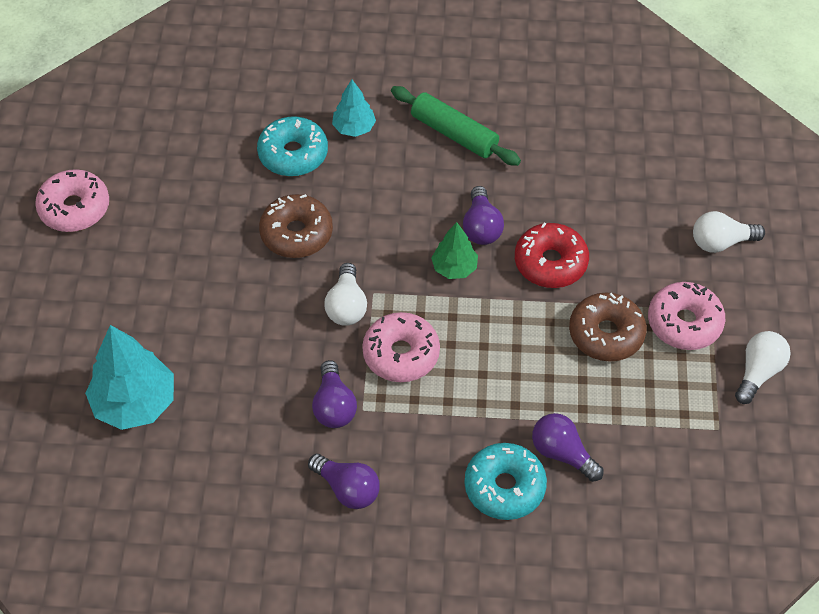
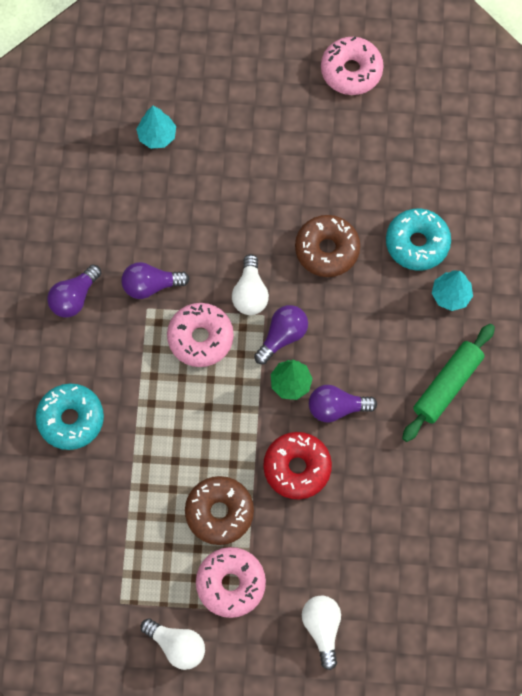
camera: 90 degrees right, 15 degrees up
turquoise tree [85,325,174,430] -> turquoise tree [136,106,176,149], size x0.56
white light bulb [325,263,367,326] -> white light bulb turned 90 degrees counterclockwise [232,254,269,315]
purple light bulb [532,413,604,482] -> purple light bulb moved to [254,305,308,364]

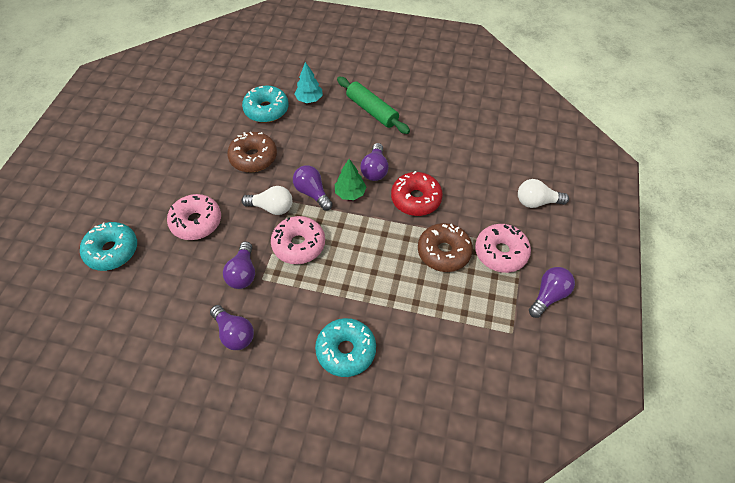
camera: 80 degrees left, 15 degrees down
turquoise tree [136,106,176,149] -> turquoise donut [80,222,137,271]
white light bulb [141,618,205,670] -> purple light bulb [529,267,575,318]
pink donut [321,37,384,95] -> pink donut moved to [167,194,221,240]

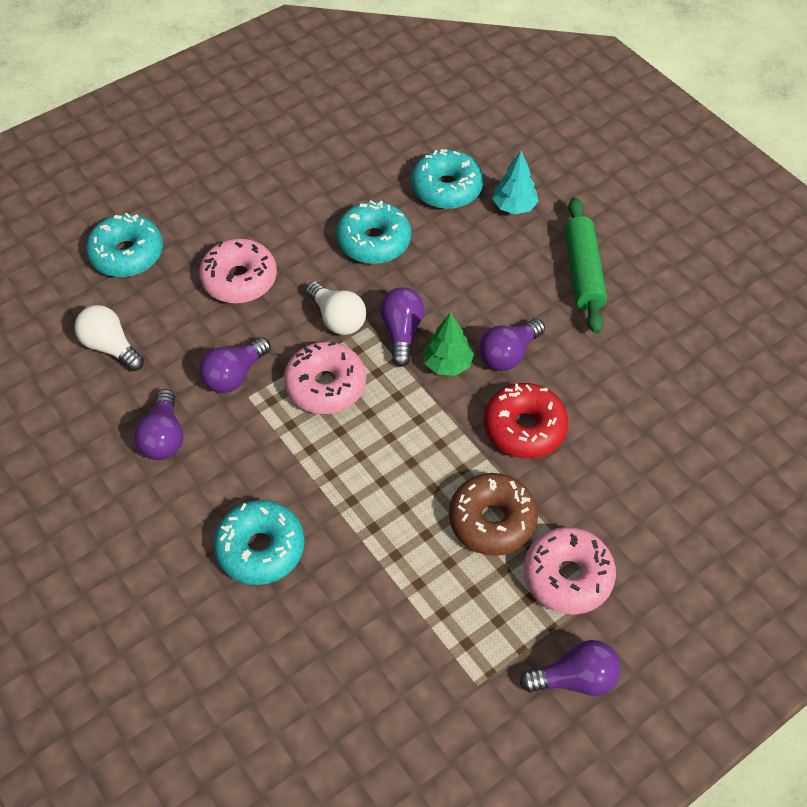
camera: 40 degrees right, 0 degrees up
brown donut [227,132,277,172] -> turquoise donut [336,200,411,264]
white light bulb [518,179,569,208] -> white light bulb moved to [74,305,144,371]

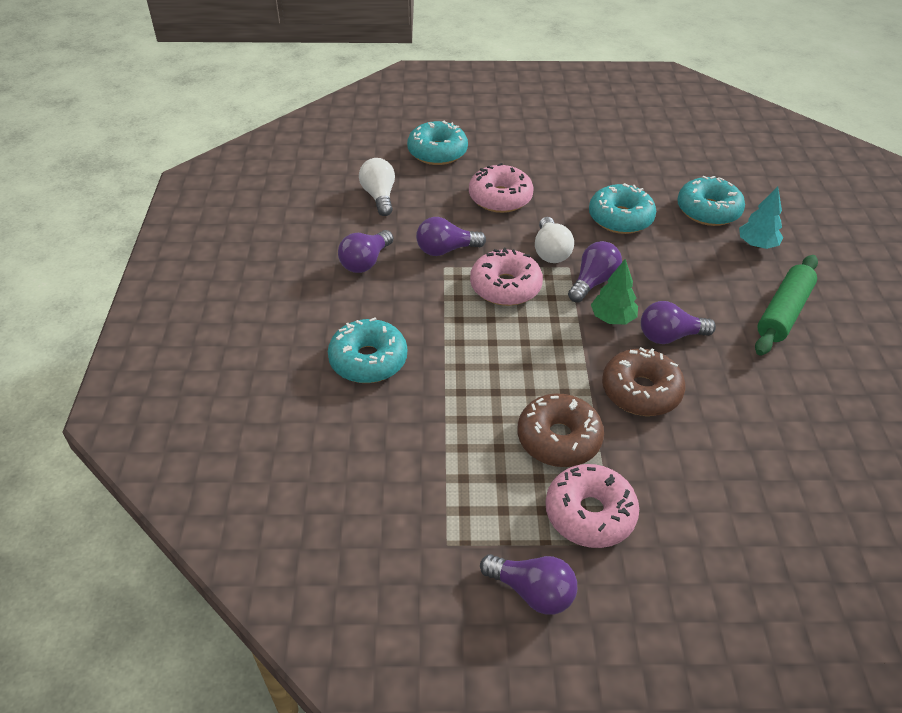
camera: 35 degrees right, 10 degrees down
red donut [484,383,568,458] -> brown donut [602,347,685,416]

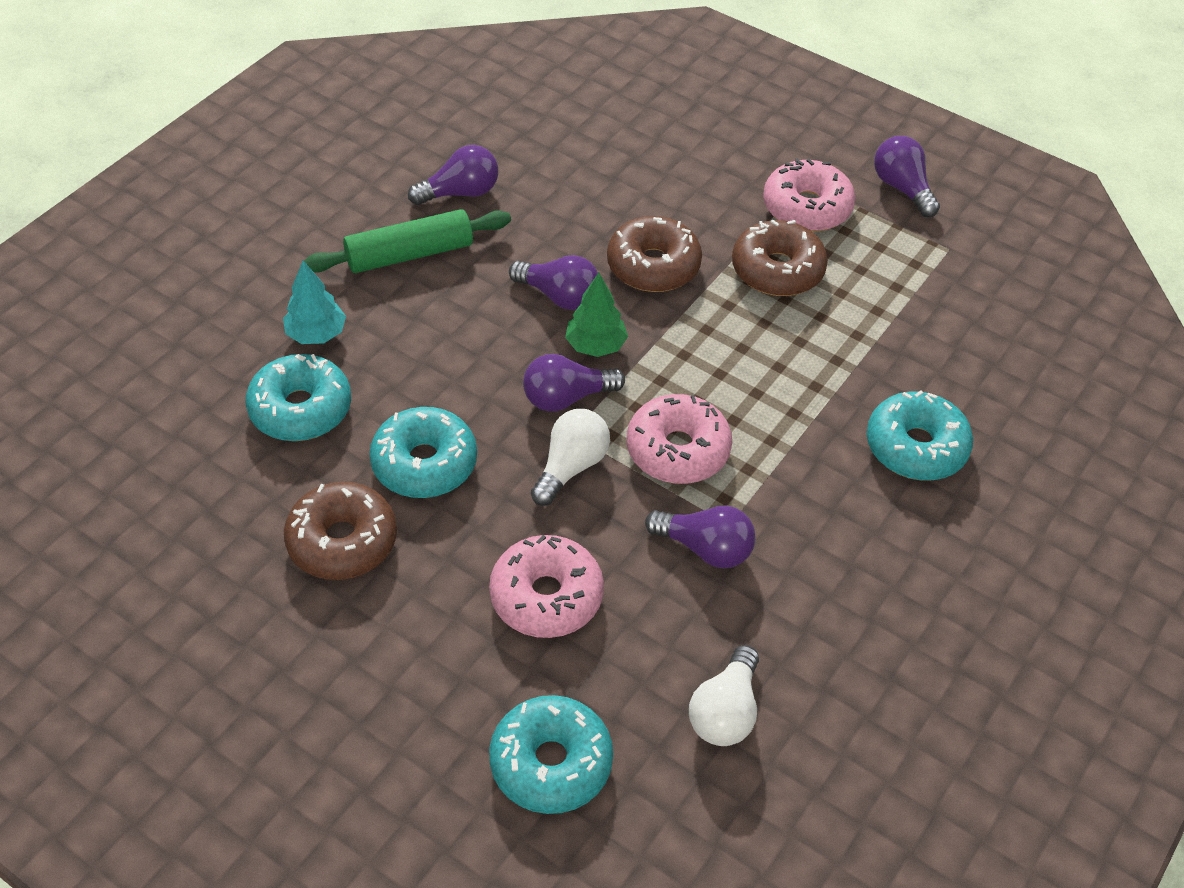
camera: 145 degrees left, 5 degrees up
purple light bulb [338,230,394,273] -> purple light bulb moved to [408,145,498,205]
none -> brown donut [284,482,397,580]

